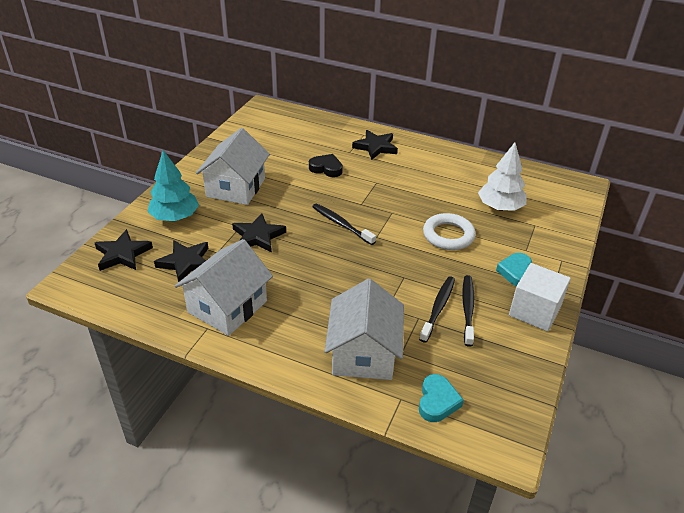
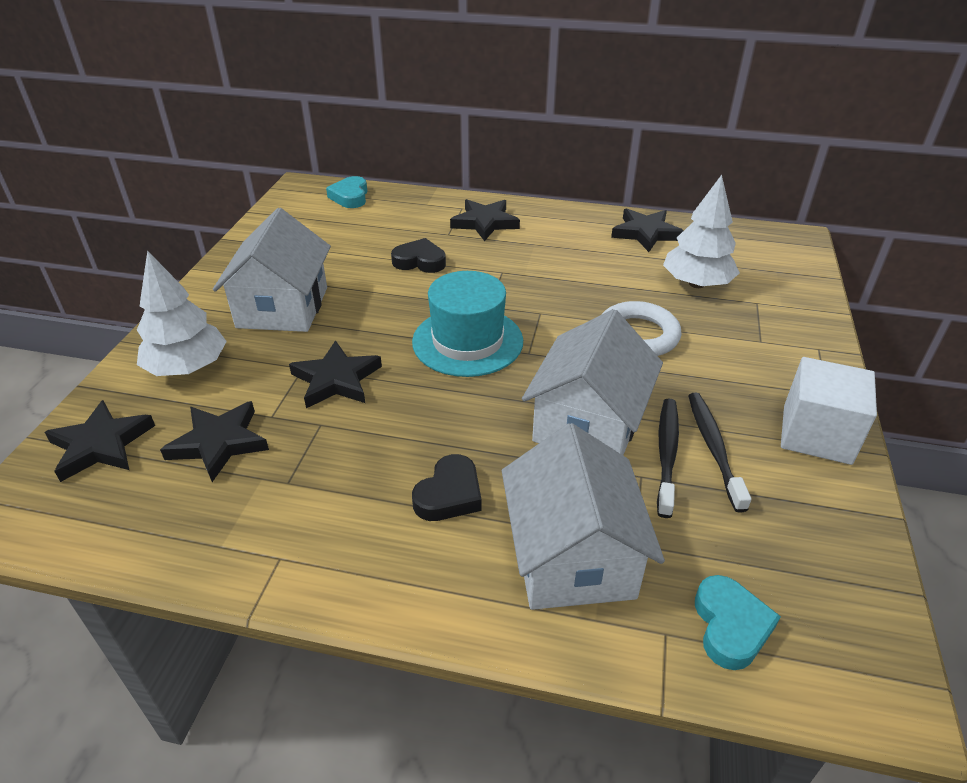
camera: 10 degrees left, 0 degrees up
turquoise tree [148,150,199,221] -> white tree [137,250,227,376]
white house [175,239,273,336] -> white house moved to [522,309,663,455]
black toothbrush [312,203,376,245] -> turquoise hat [412,271,523,377]
turquoise heart [496,253,532,286] -> turquoise heart moved to [326,176,368,208]
none -> black heart [412,454,482,521]
none -> black star [611,208,684,252]

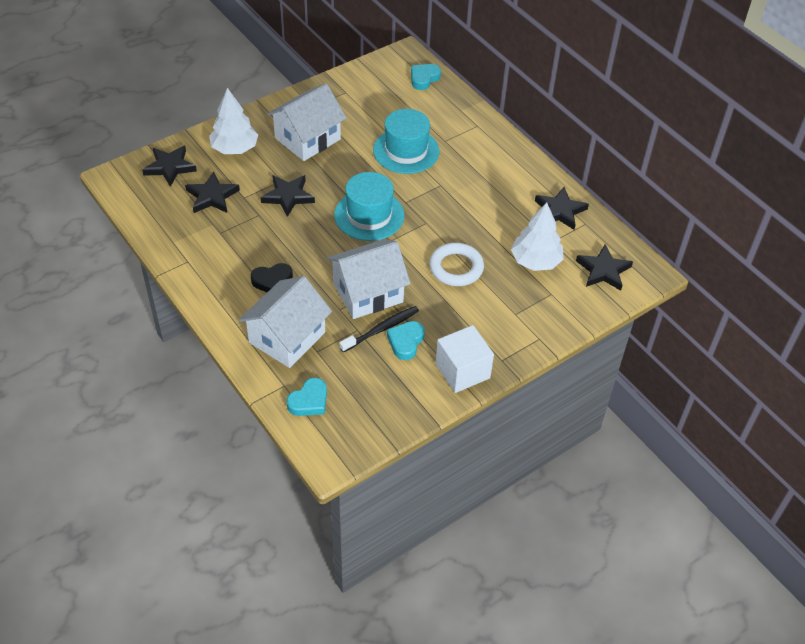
camera: 40 degrees right, 10 degrees up
black heart [391,238,446,273] -> turquoise hat [373,109,440,174]
black star [450,199,520,241] -> black star moved to [576,244,633,291]
black toothbrush [688,393,751,513] -> turquoise heart [387,321,425,360]

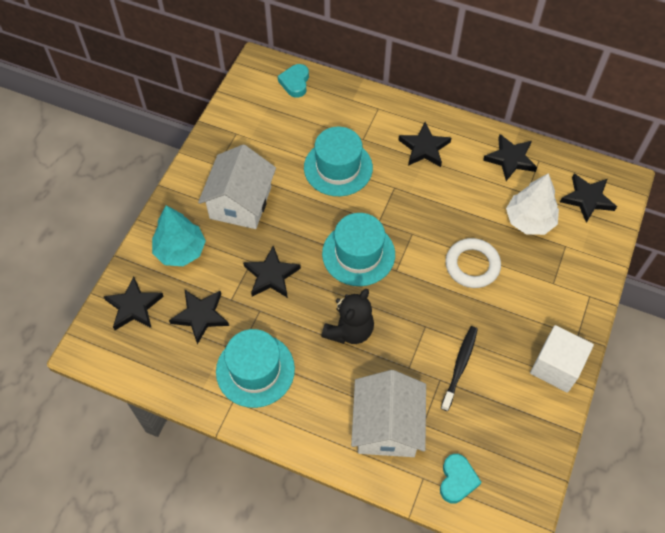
camera: 30 degrees left, 10 degrees up
white tree [209,88,258,154] -> turquoise tree [152,205,206,266]
black heart [251,263,293,292] -> none
white house [327,239,411,319] -> none
turquoise heart [387,321,425,360] -> none
none -> turquoise hat [216,329,295,408]
none -> black teddy bear [321,289,374,344]
none -> black star [398,122,451,167]

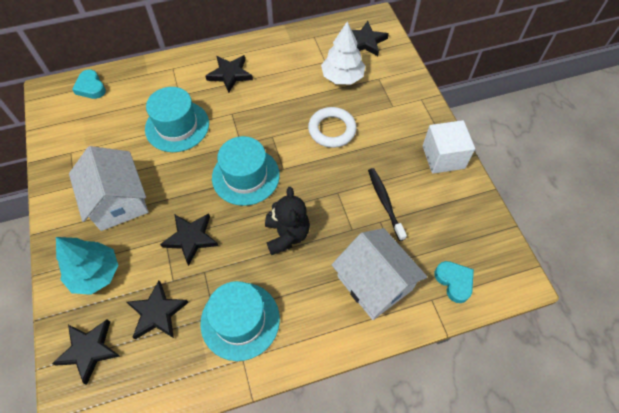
camera: 40 degrees left, 0 degrees up
black star [483,134,537,181] -> none

